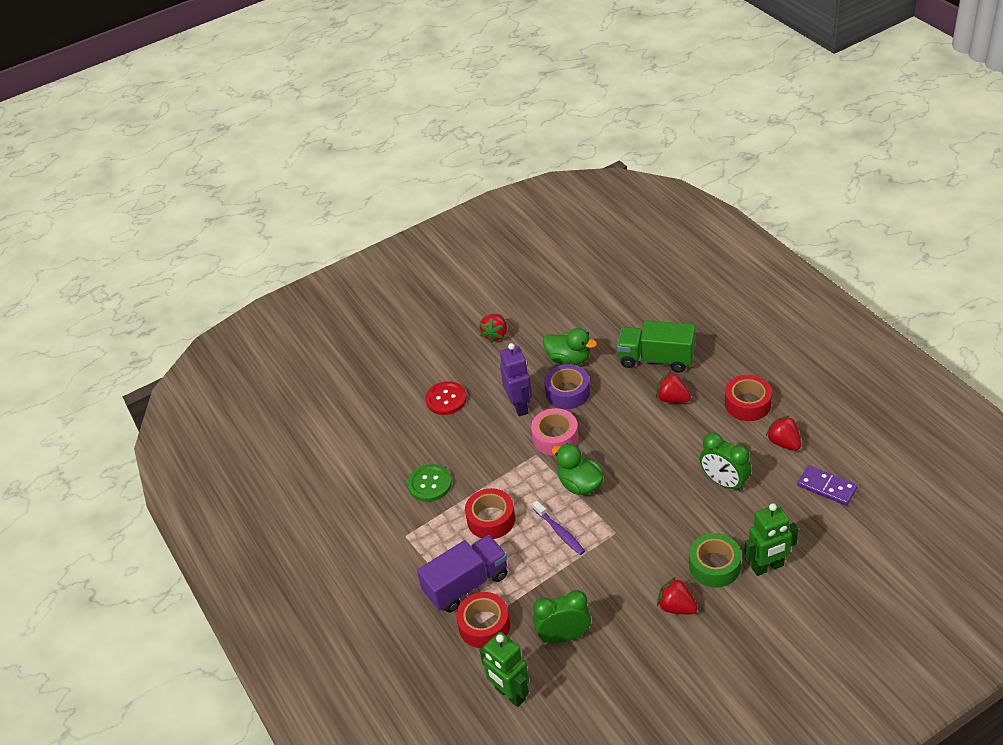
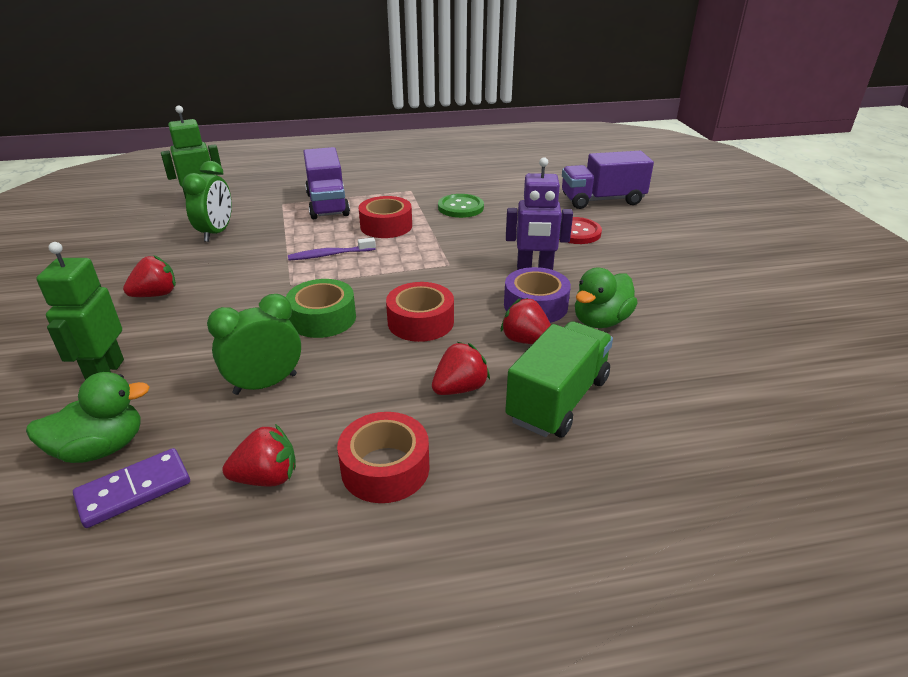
camera: 105 degrees right, 10 degrees down
red tape [456,592,510,648] -> red tape moved to [386,282,454,342]
red strawberry [479,314,507,342] -> red strawberry moved to [501,298,551,344]
pink tape [531,408,578,456] -> none
green duck [552,444,604,495] -> green duck moved to [26,372,150,463]
green tape [689,533,741,588] -> green tape moved to [286,279,356,338]
none -> purple truck [562,151,654,209]

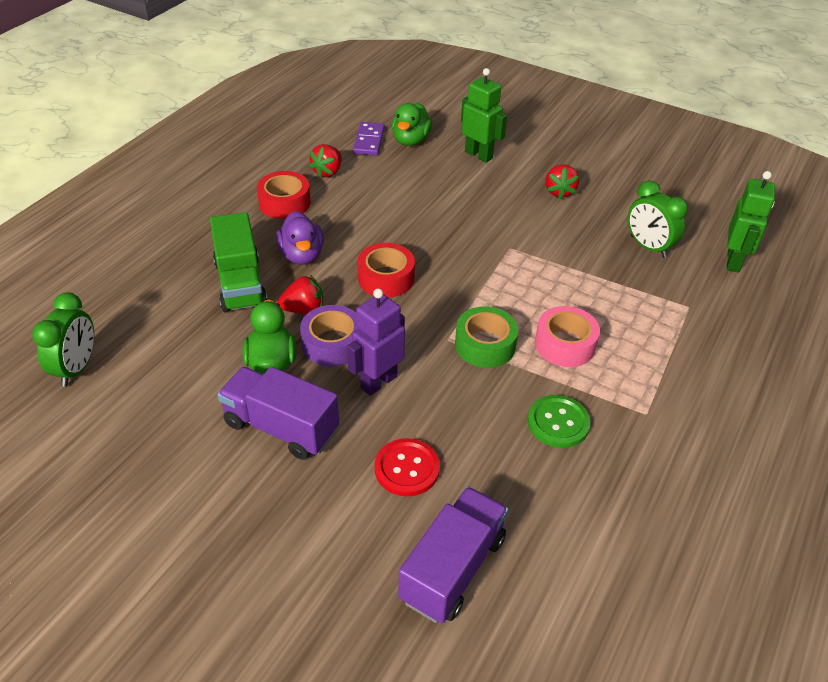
camera: 130 degrees right, 10 degrees up
green clock [207,294,301,395] -> green clock moved to [32,292,94,387]
green tape [286,279,356,338] -> green tape moved to [455,306,518,368]
purple toothbrush [288,238,376,260] -> none
purple truck [303,147,350,219] -> purple truck moved to [217,367,339,460]
red tape [358,196,412,238] -> pink tape [535,306,600,367]
red strawberry [432,342,490,395] -> purple duck [276,211,324,265]

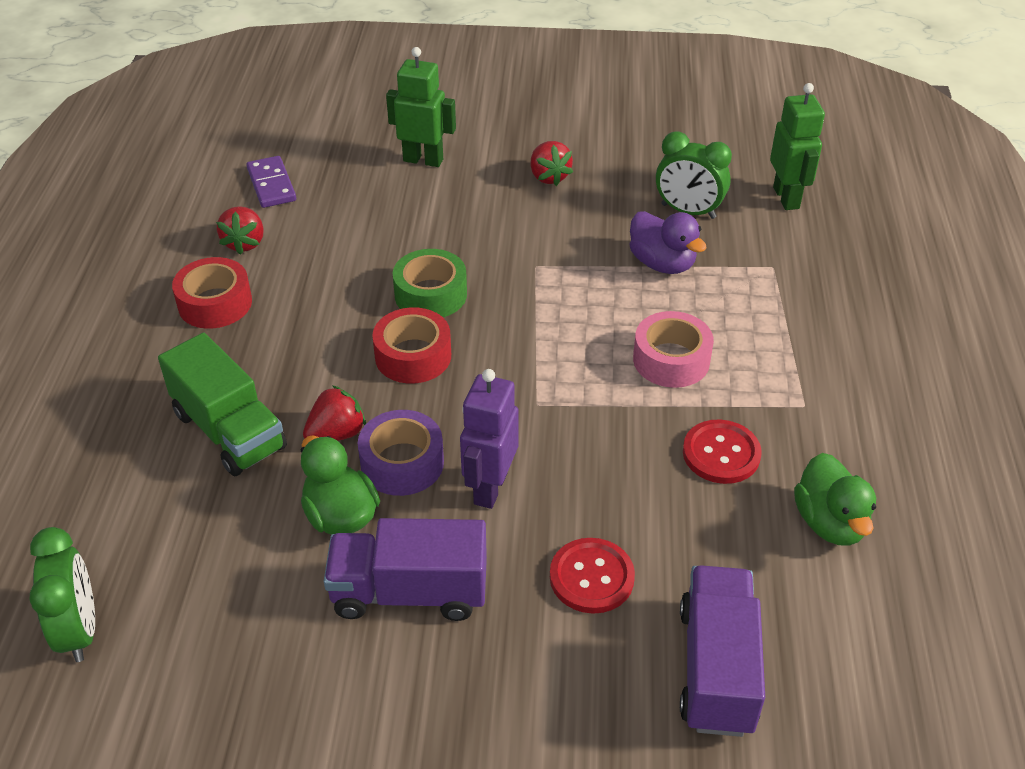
camera: 25 degrees left, 0 degrees up
purple duck [276,211,324,265] -> purple duck moved to [630,211,707,274]
green duck [392,103,432,146] -> green duck moved to [794,453,876,546]
green tape [455,306,518,368] -> green tape moved to [393,249,467,317]
green button [527,395,591,448] -> red button [683,420,762,484]

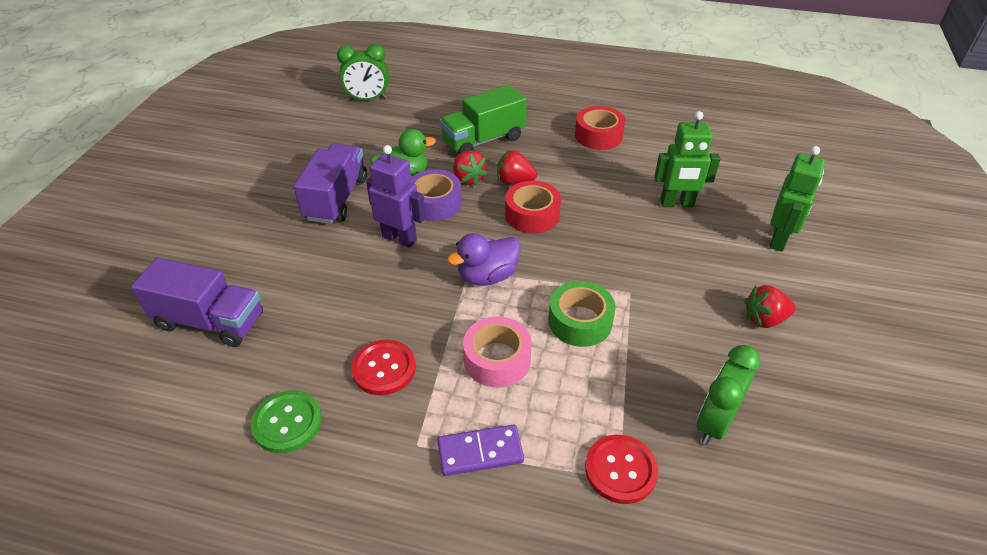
camera: 100 degrees right, 0 degrees up
red strawberry [216,206,264,255] -> red strawberry moved to [497,150,537,185]
purple domino [246,156,296,208] -> purple domino moved to [437,425,524,476]
green tape [393,249,467,317] -> green tape moved to [548,281,616,347]
red button [550,538,635,614] -> red button moved to [585,435,658,504]
purple duck [630,211,707,274] -> purple duck moved to [447,233,521,286]
green robot [770,83,825,210] -> green robot moved to [654,111,721,207]
green duck [794,453,876,546] -> green button [251,390,322,453]

